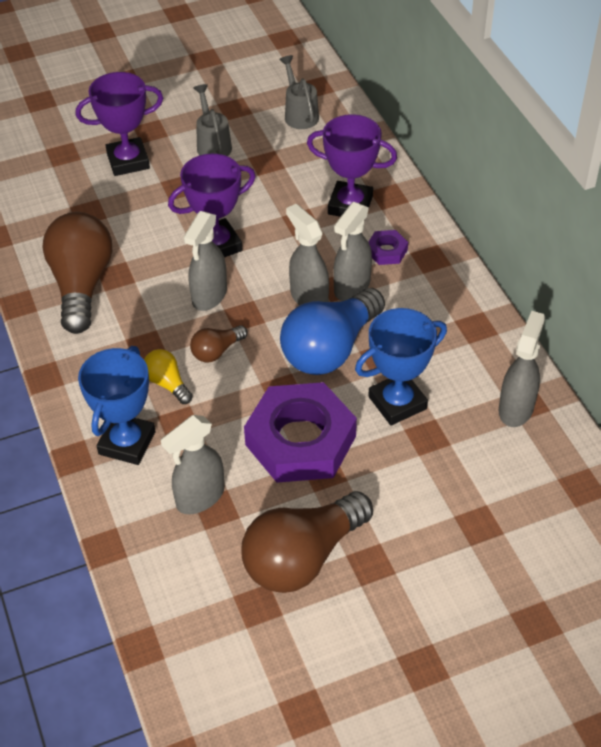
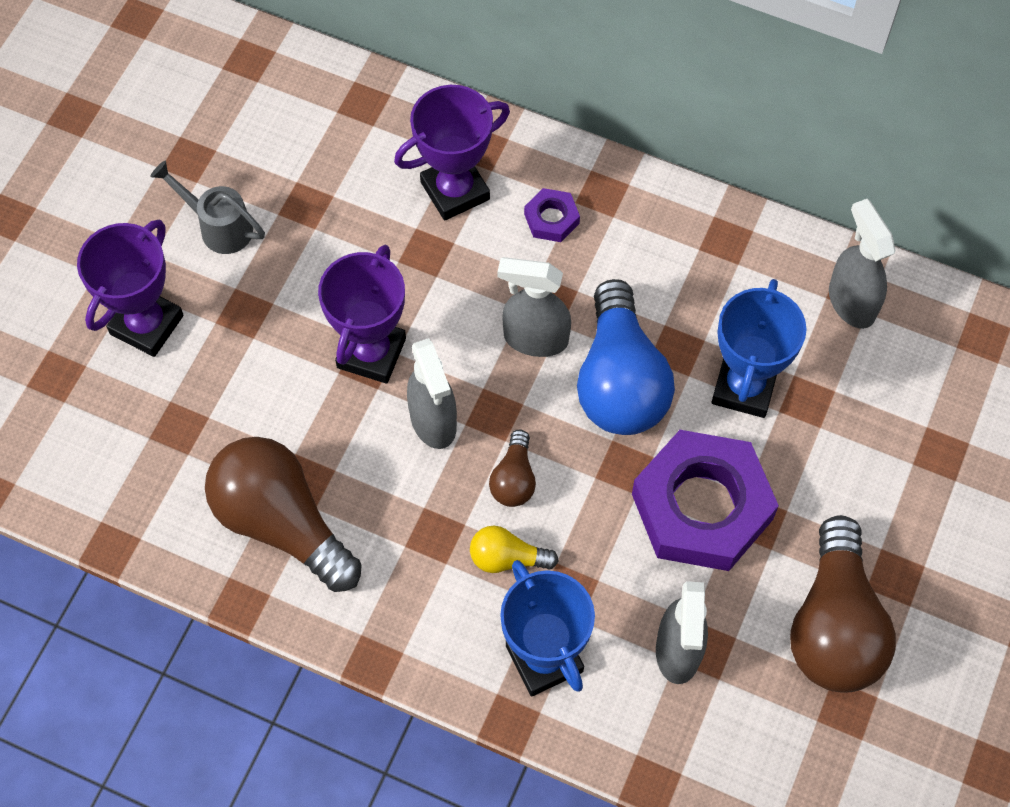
camera: 45 degrees left, 15 degrees up
grey watering can [279,55,319,129] -> none
grey spray bottle [333,202,372,301] -> none

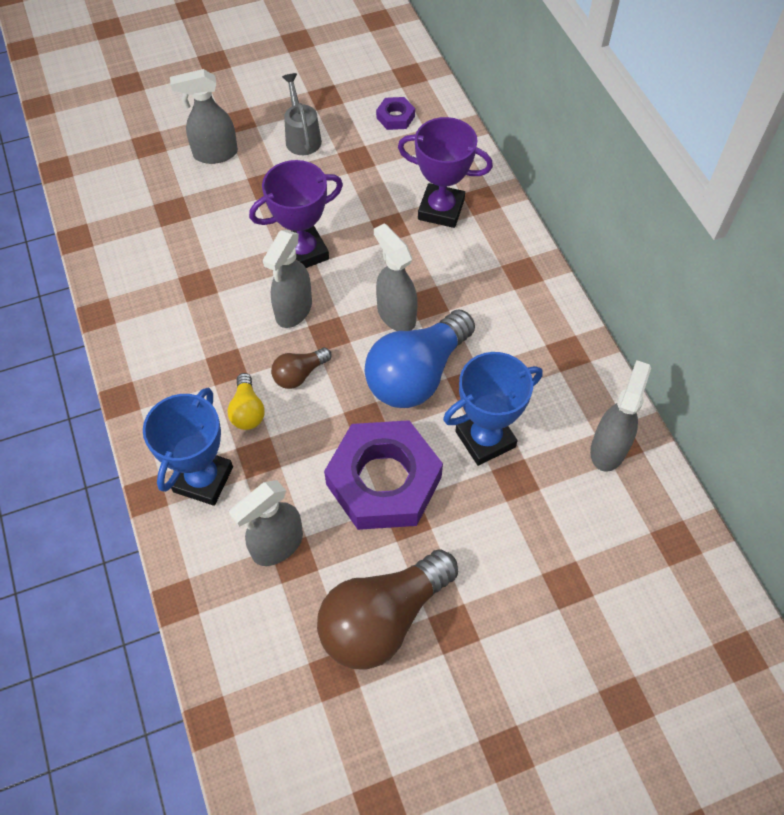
camera: 45 degrees right, 5 degrees down
purple trophy [77,220,184,357] -> grey spray bottle [170,69,238,164]
brown light bulb [205,437,362,592] -> none
yellow light bulb [470,526,559,573] -> yellow light bulb turned 150 degrees counterclockwise [227,373,265,430]
purple nut [524,188,580,242] -> purple nut moved to [376,97,415,130]

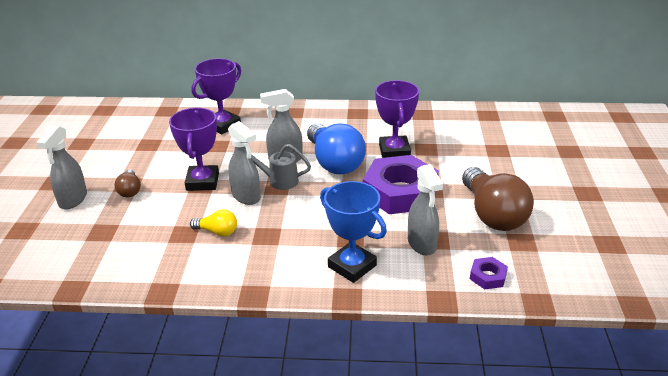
camera: 65 degrees left, 25 degrees down
yellow light bulb [227,373,265,430] -> yellow light bulb moved to [190,209,237,237]
brown light bulb [271,347,332,389] -> brown light bulb moved to [115,169,141,197]
grey watering can [282,73,322,155] -> grey watering can moved to [251,144,311,190]
purple nut [376,97,415,130] -> purple nut moved to [470,257,508,289]
blue trophy [443,352,543,466] -> purple trophy [375,80,419,158]
grey spray bottle [590,360,651,472] -> none

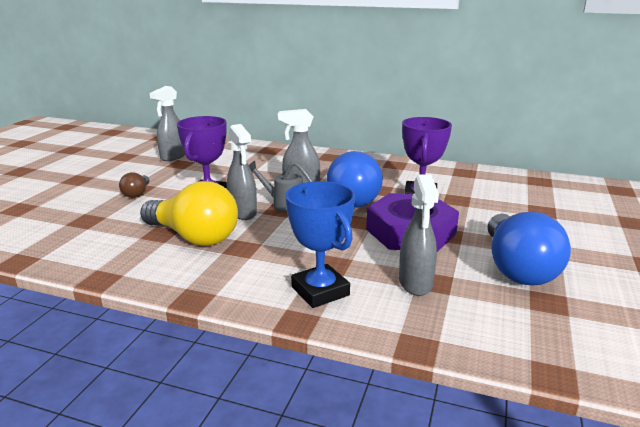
camera: 15 degrees right, 10 degrees down
grey spray bottle [36,125,87,209] -> grey spray bottle moved to [150,86,185,161]
yellow light bulb [190,209,237,237] -> yellow light bulb [140,181,238,246], size x2.11
purple trophy [192,58,241,135] -> none
brown light bulb [462,167,534,231] -> blue light bulb [487,212,571,285]
purple nut [470,257,508,289] -> none

